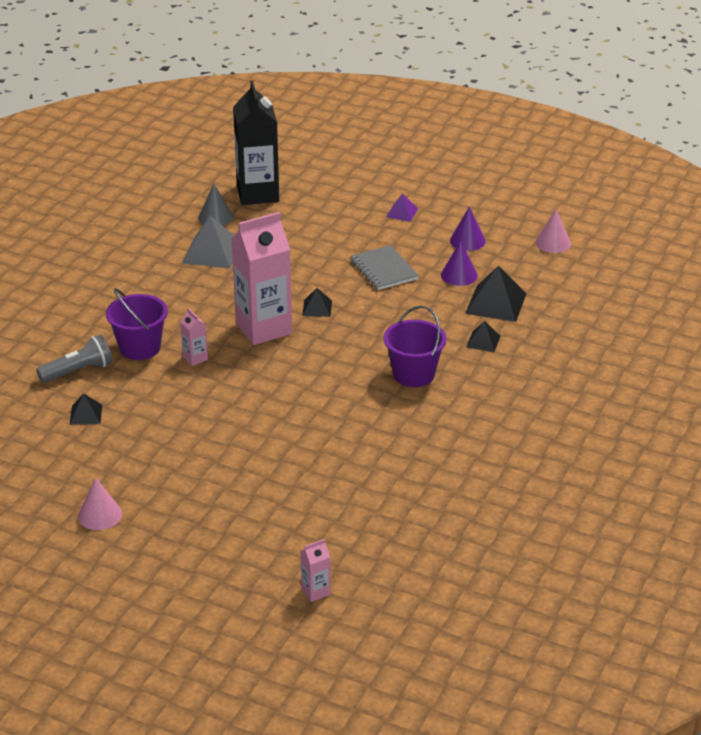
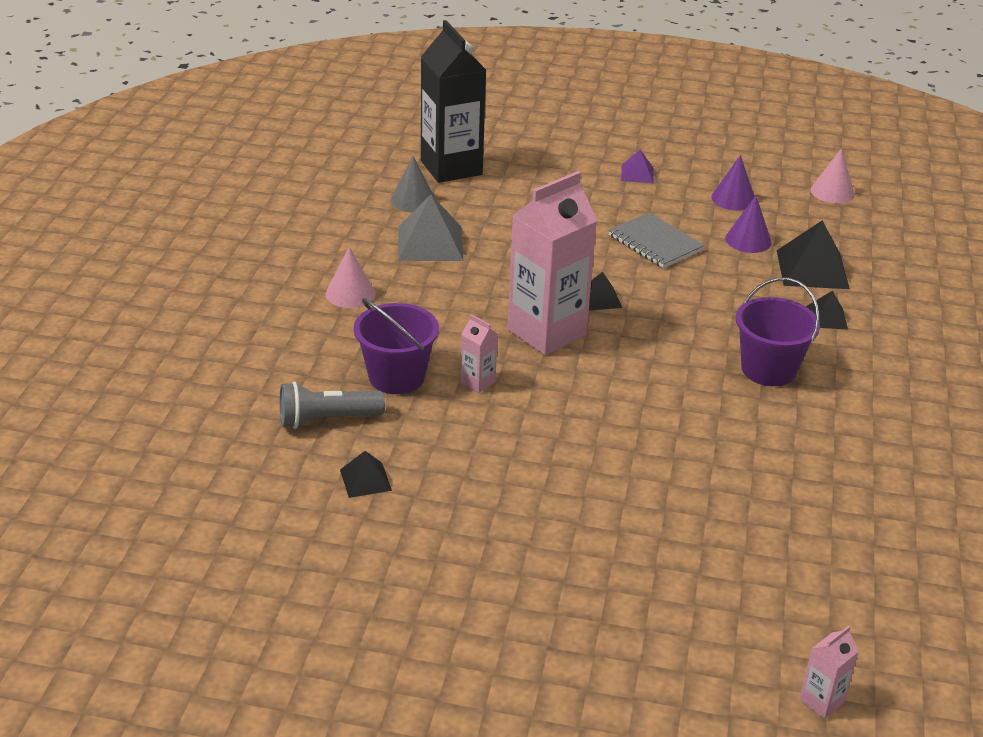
camera: 15 degrees left, 0 degrees up
grey flashlight [36,334,113,383] -> grey flashlight turned 150 degrees counterclockwise [280,382,385,429]
pink cone [78,477,122,530] -> pink cone moved to [326,247,375,308]

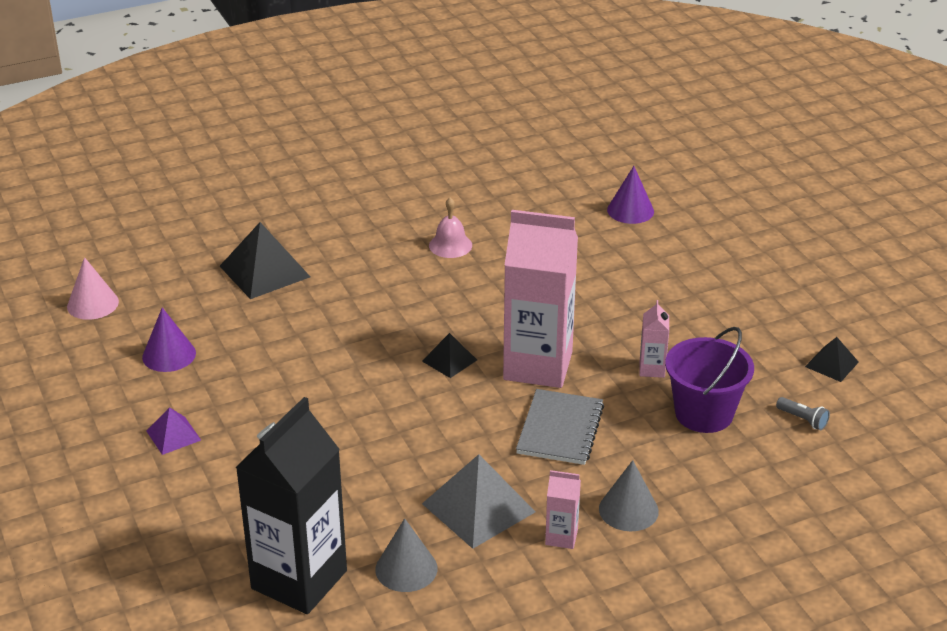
camera: 125 degrees left, 0 degrees up
grey flashlight [280,382,385,429] -> grey flashlight [776,397,830,430], size x0.51
pink cone [326,247,375,308] -> grey cone [599,460,659,531]
grey notebook [608,212,705,268] -> grey notebook moved to [516,389,604,465]
purple cone [725,195,772,253] -> purple cone moved to [607,166,654,224]
purple bucket [736,277,820,386] -> pink bell [429,197,472,258]
pink carton [799,625,859,719] -> pink carton moved to [545,470,581,549]
black pyramid [806,291,848,330] -> none

